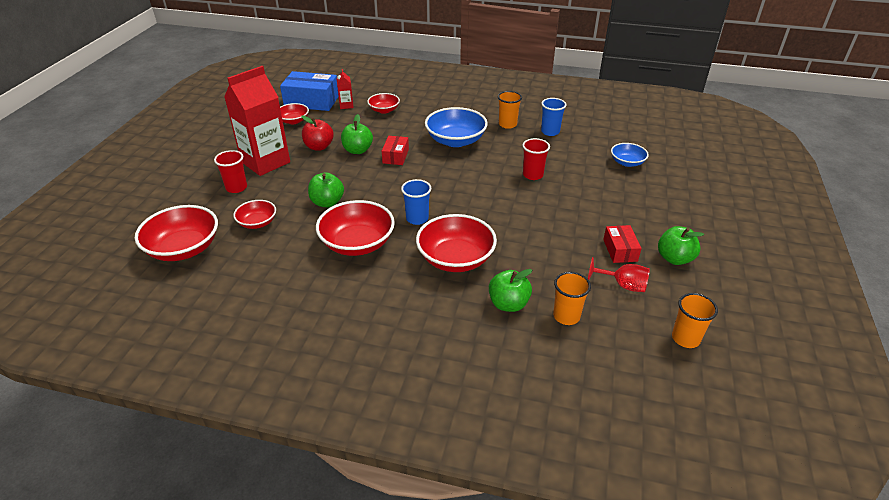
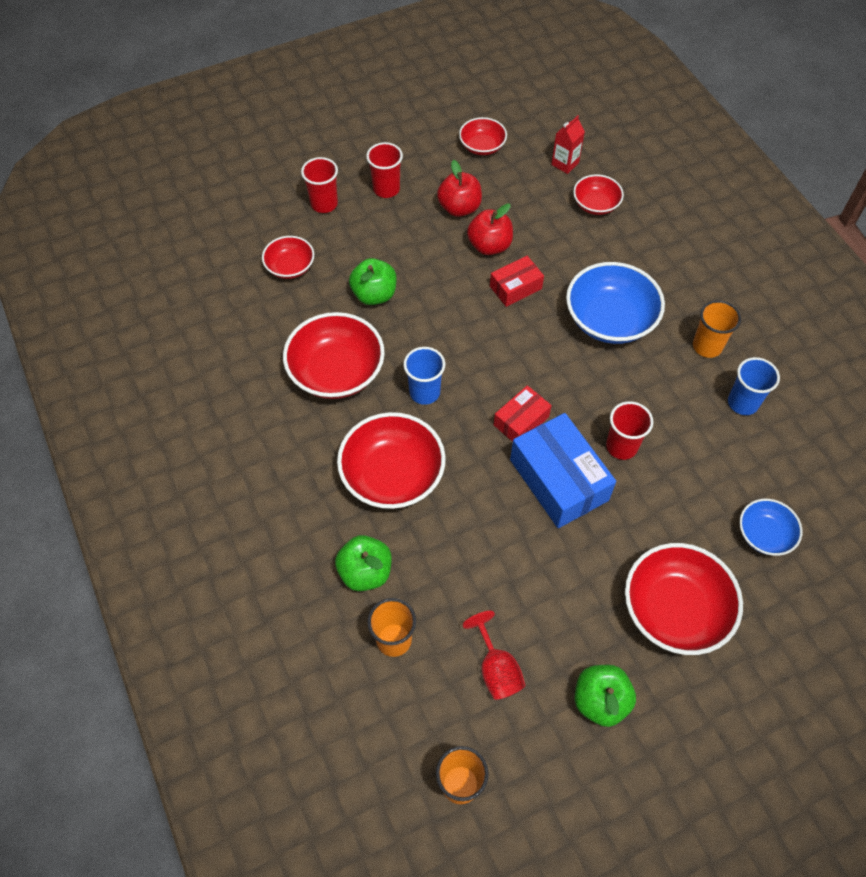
camera: 50 degrees right, 20 degrees up
red bowl [135,205,218,261] -> red bowl moved to [625,543,743,655]
red carton [224,66,290,176] -> red cup [366,142,403,198]
blue box [280,71,339,111] -> blue box moved to [510,413,616,528]
green apple [341,114,373,154] -> red apple [467,203,513,255]
red box [603,225,642,263] -> red box moved to [494,386,552,442]

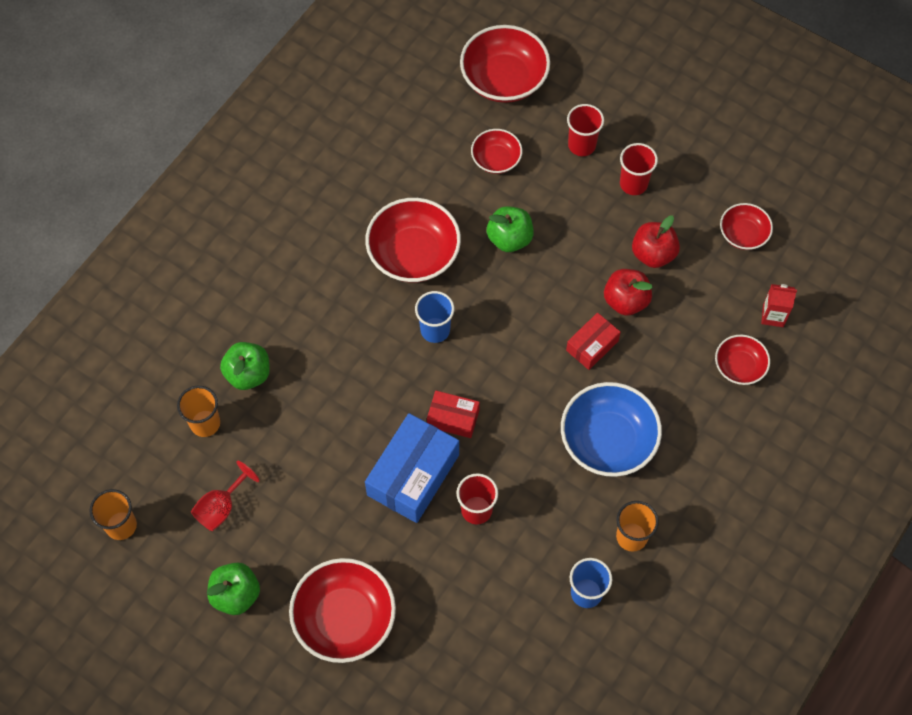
camera: 60 degrees right, 5 degrees up
red bowl [337,412,446,509] -> red bowl moved to [460,25,550,103]
red box [490,256,544,307] -> red box turned 75 degrees counterclockwise [566,313,621,370]
blue bowl [739,499,802,556] -> none

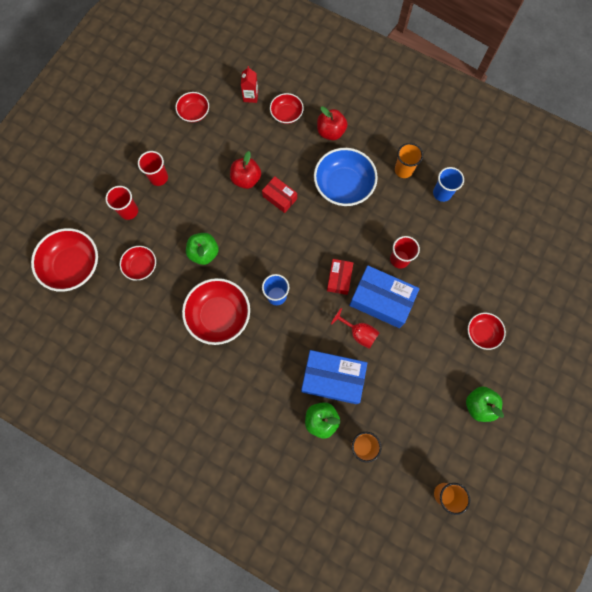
camera: 95 degrees left, 10 degrees up
red goblet [191,461,260,531] -> red goblet moved to [331,308,380,349]
red bowl [289,558,396,663] -> red bowl [468,313,506,350], size x0.56
red apple [632,216,680,268] -> red apple moved to [317,106,348,140]
none -> blue box [301,350,367,404]

